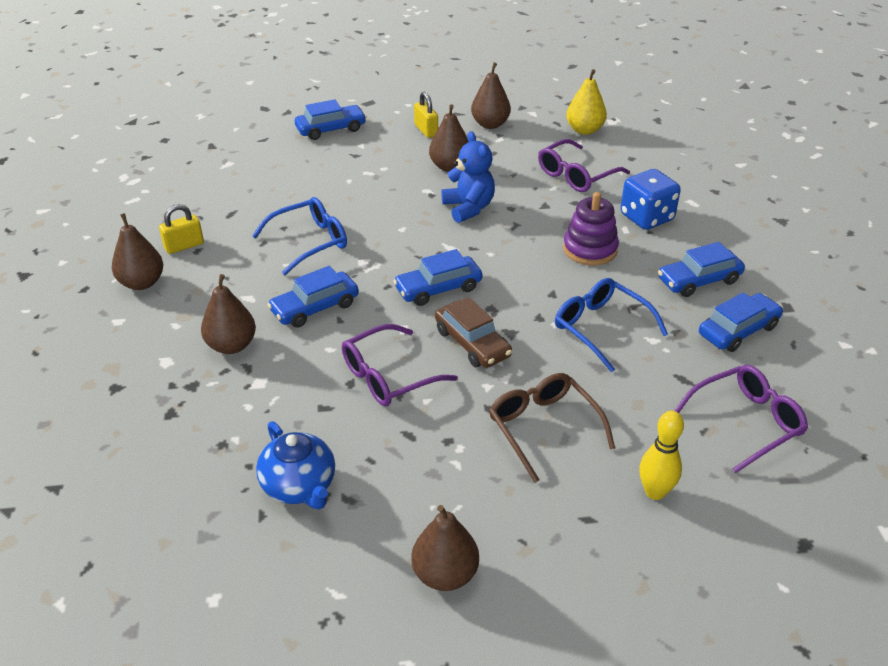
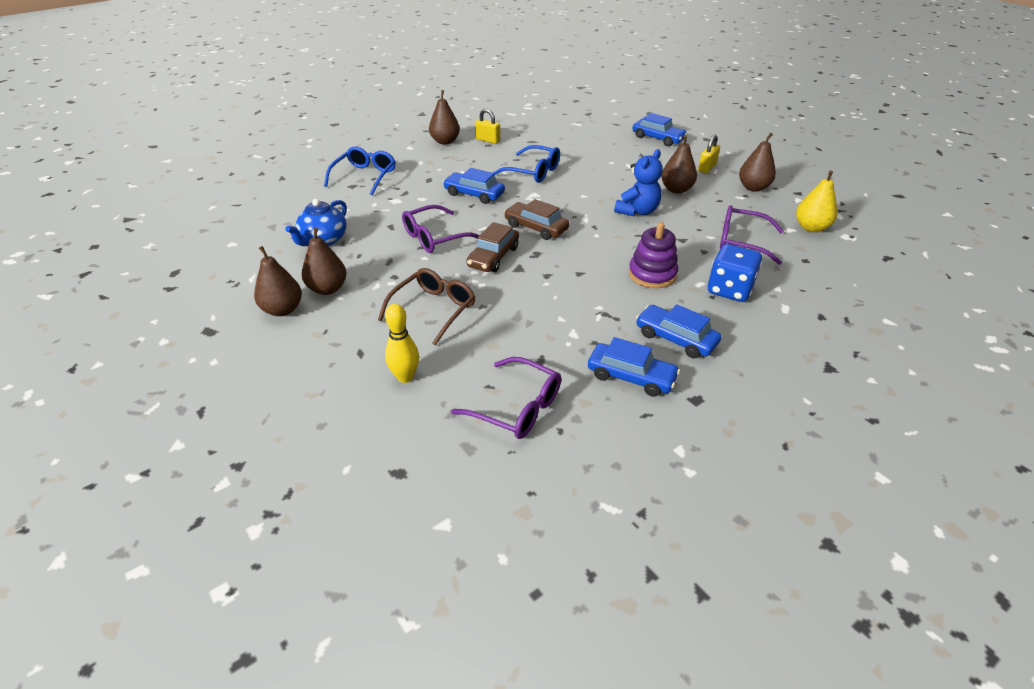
camera: 60 degrees right, 0 degrees up
brown pear [201,274,256,354] -> brown pear moved to [302,227,347,295]
purple glasses [342,324,458,406] -> purple glasses turned 60 degrees counterclockwise [402,205,480,253]
blue car [393,249,482,306] -> brown car [504,199,569,240]
blue glasses [555,278,668,372] -> blue glasses moved to [324,147,396,195]

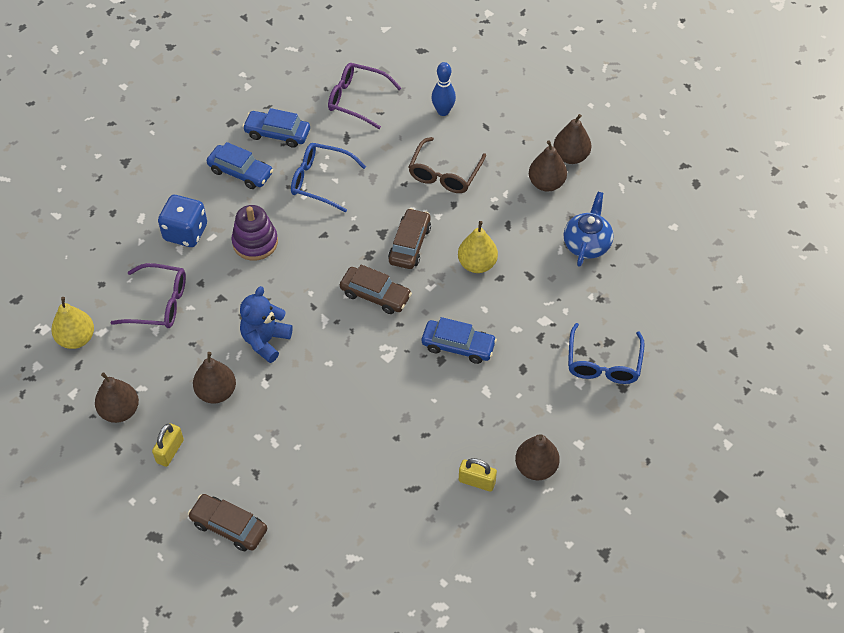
camera: 170 degrees right, 15 degrees up
yellow bowling pin [385,304,419,383] -> blue bowling pin [431,62,456,116]
purple glasses [402,205,480,253] -> yellow pear [458,221,498,273]
blue glasses [493,145,560,183] -> blue glasses moved to [291,143,366,212]
blue car [633,113,688,146] -> brown car [188,494,267,551]

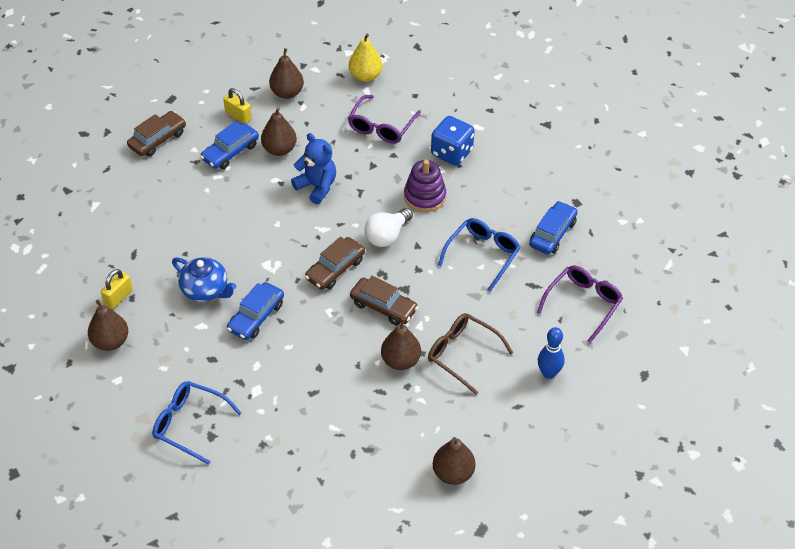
camera: 105 degrees right, 5 degrees down
blue car [207,142,273,189] -> blue car moved to [200,121,259,169]
yellow pear [458,221,498,273] -> none
brown pear [529,140,567,191] -> brown pear moved to [381,318,421,370]
blue teapot [563,192,614,267] -> blue teapot moved to [172,257,236,302]
none -> white light bulb [364,208,413,247]

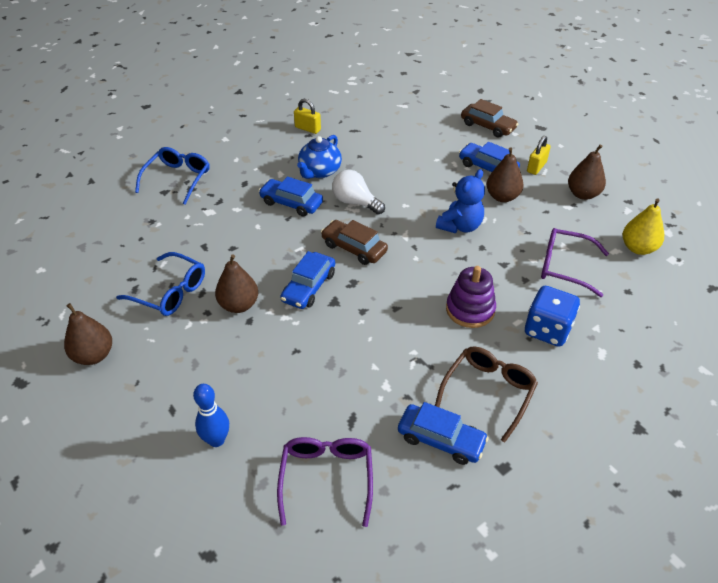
camera: 85 degrees right, 5 degrees down
brown pear [88,300,128,351] -> none
brown car [350,276,418,325] -> blue car [280,251,335,309]
white light bulb [364,208,413,247] -> white light bulb moved to [332,170,385,214]
brown glasses [428,313,513,395] -> brown glasses moved to [435,346,538,443]
blue glasses [438,218,521,292] -> blue glasses moved to [116,252,205,316]
purple glasses [537,265,623,343] -> purple glasses turned 120 degrees counterclockwise [277,437,373,527]

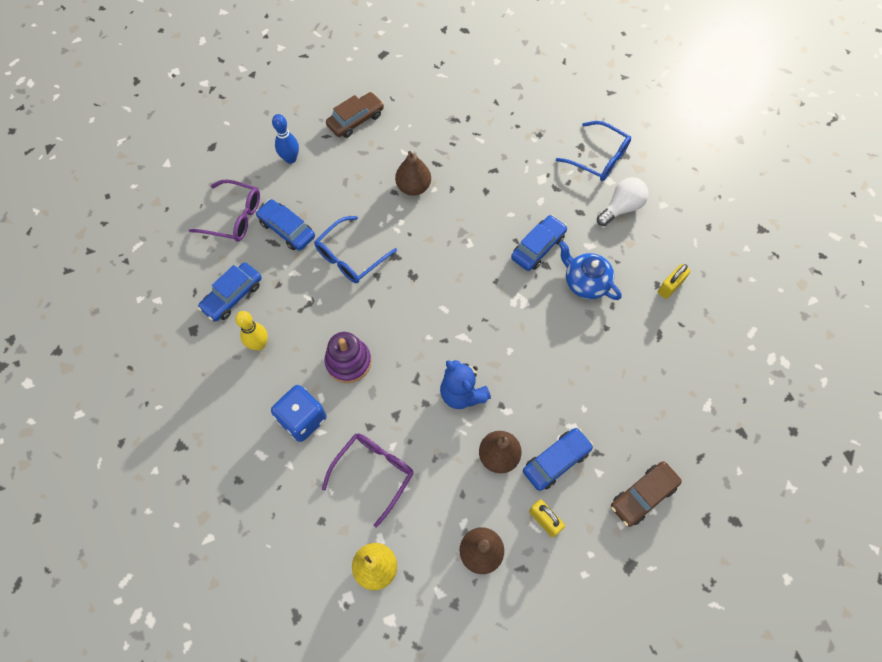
camera: 105 degrees right, 20 degrees up
brown pear [64,303,112,365] -> none
blue glasses [116,252,205,316] -> blue glasses moved to [314,216,397,283]
blue car [280,251,335,309] -> blue car moved to [256,199,315,251]
brown car [321,220,388,265] -> brown car moved to [326,92,384,138]
white light bulb [332,170,385,214] -> white light bulb moved to [597,177,649,226]
brown glasses [435,346,538,443] -> yellow bowling pin [235,311,268,351]

